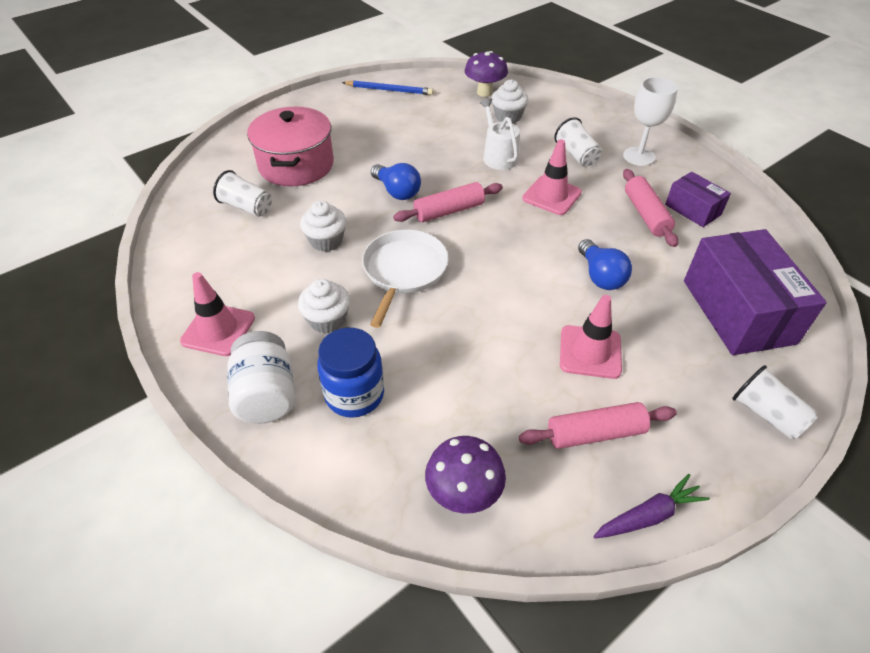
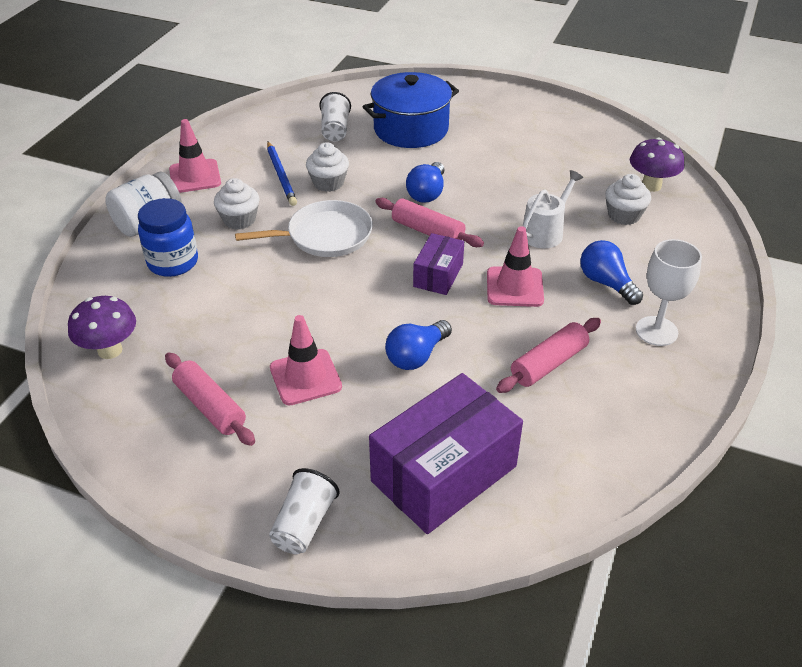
camera: 60 degrees right, 5 degrees down
pink pot [247,106,334,187] -> blue pot [363,72,459,148]
blue pencil [342,80,433,95] -> blue pencil moved to [267,142,297,206]
white cup [554,117,602,167] -> blue light bulb [580,240,643,305]
purple carrot [593,474,710,538] -> none
purple box [665,172,731,227] -> purple box moved to [413,233,464,295]

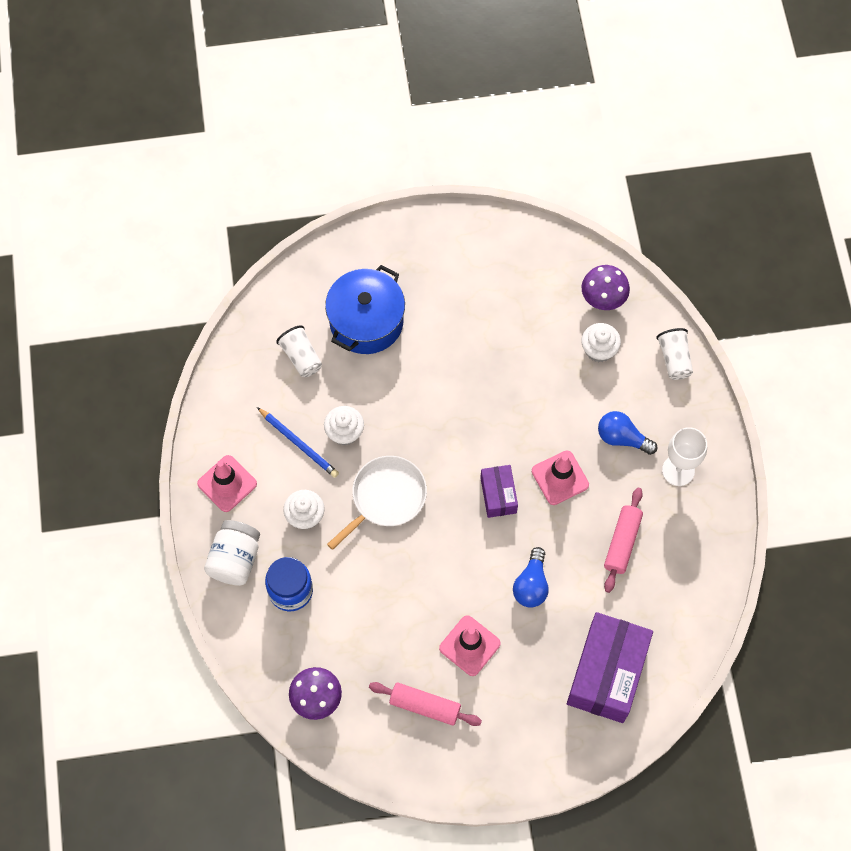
camera: 30 degrees left, 25 degrees up
white cup [269,468,340,554] -> white cup moved to [656,328,693,380]
pink rolling pin [375,198,484,247] -> none
blue light bulb [406,162,444,203] -> none
white watering can [523,170,583,248] -> none

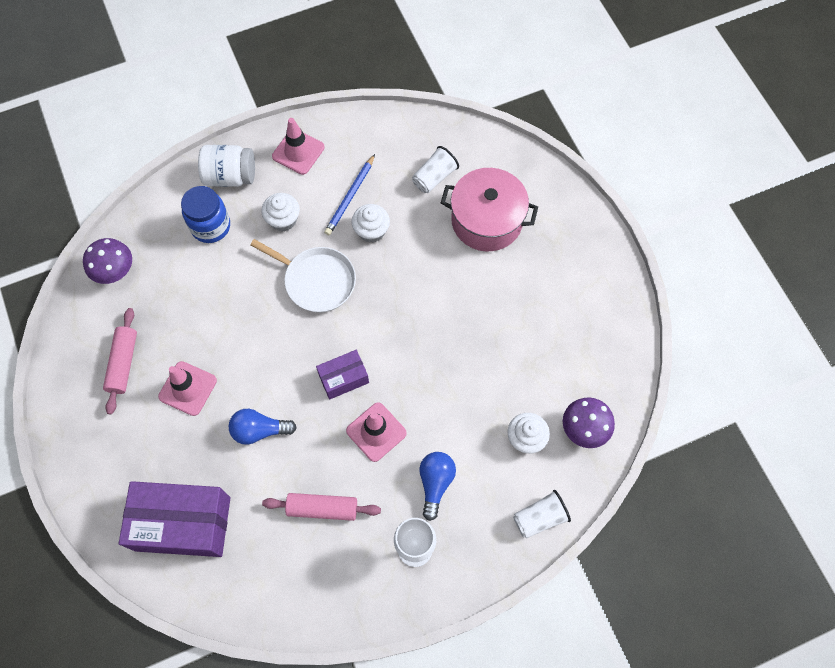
camera: 75 degrees right, 0 degrees up
blue pot [325,265,405,354] -> pink pot [441,168,538,251]

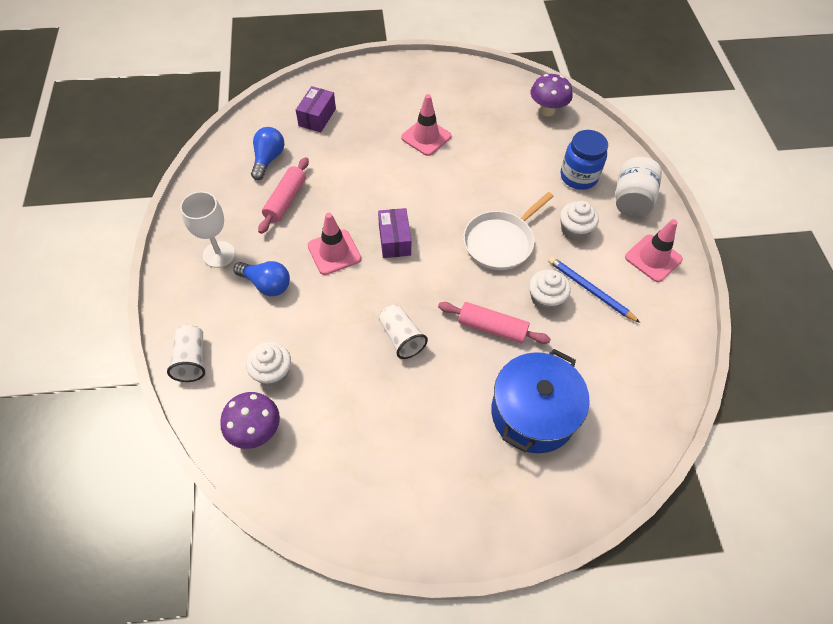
camera: 105 degrees right, 10 degrees down
pink rolling pin [103,308,137,415] -> pink rolling pin moved to [438,302,551,344]
purple box [119,481,230,557] -> purple box [296,86,336,132], size x0.52
blue light bulb [229,409,297,445] -> blue light bulb moved to [251,127,284,180]
white cup [412,146,459,193] -> white cup moved to [379,305,428,359]
pink pot [441,168,538,251] -> blue pot [491,349,590,453]

